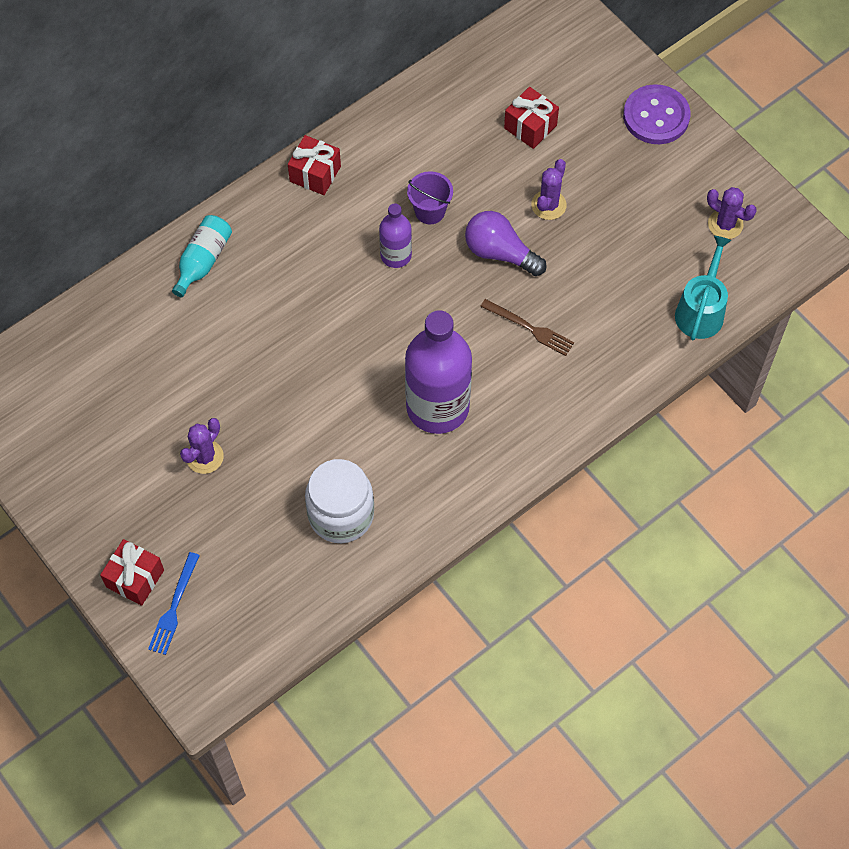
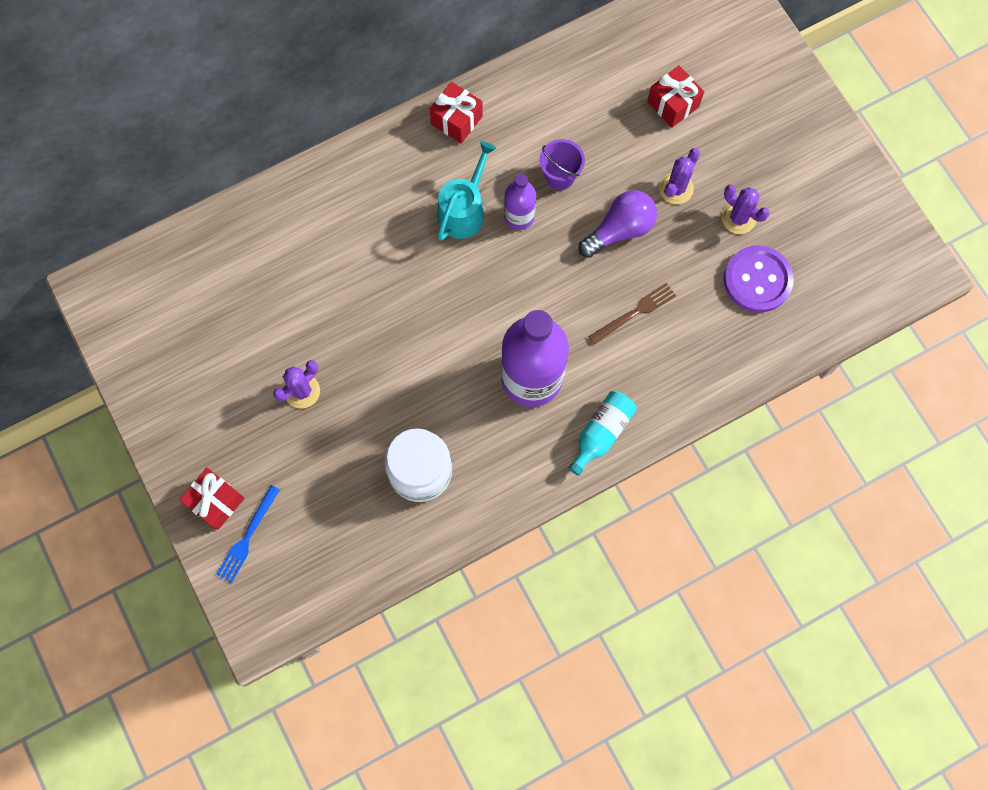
camera: 10 degrees right, 10 degrees up
turquoise bottle [172,215,232,298] -> turquoise bottle moved to [569,391,637,476]
purple light bulb [465,211,547,276] -> purple light bulb turned 105 degrees clockwise [579,190,657,258]
brown fork [480,299,574,356] -> brown fork turned 75 degrees counterclockwise [588,283,676,345]
purple button [623,84,690,144] -> purple button moved to [724,246,794,313]
turquoise watering can [675,236,731,340] -> turquoise watering can moved to [437,141,496,241]
purple cactus [707,187,757,239] -> purple cactus moved to [722,184,770,234]

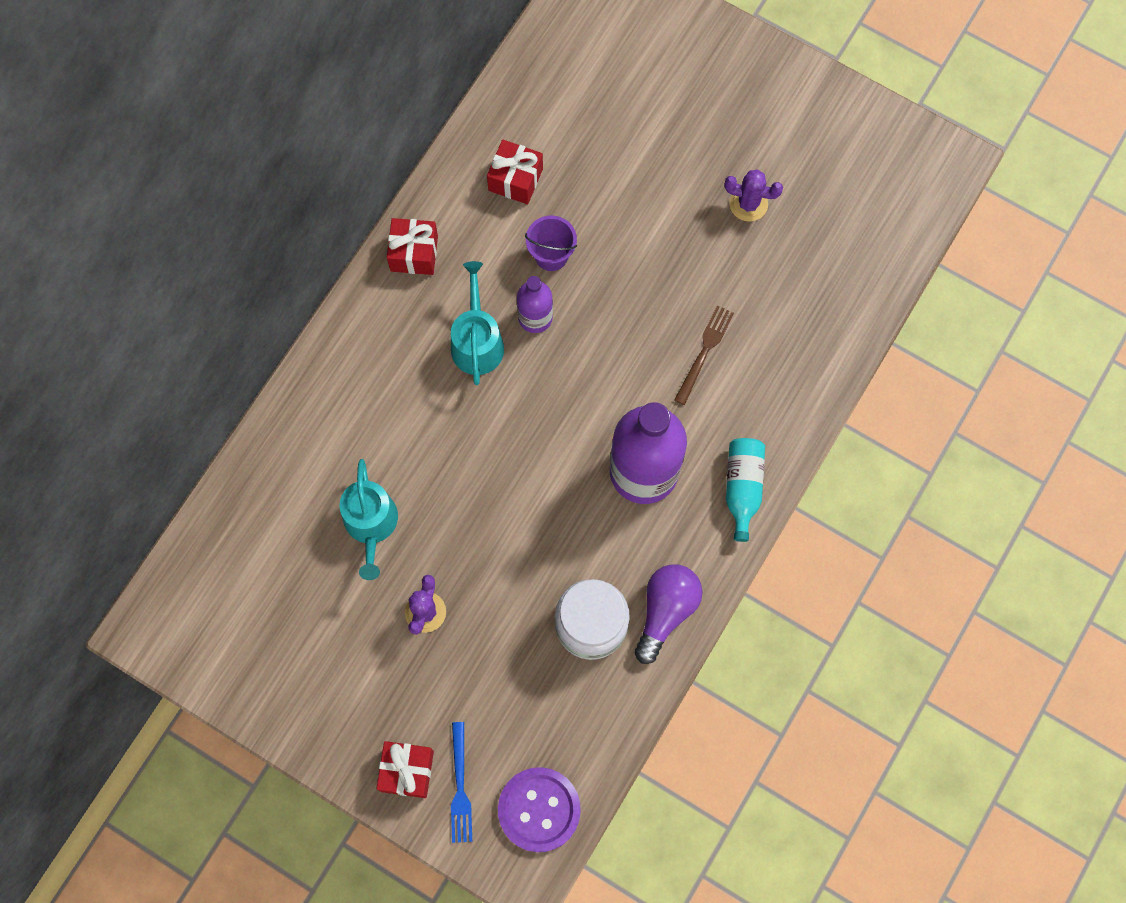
camera: 30 degrees left, 0 degrees up
purple light bulb [579,190,657,258] -> purple light bulb moved to [634,564,703,664]
red gift [647,65,704,128] -> red gift moved to [487,139,543,204]
purple cactus [659,148,700,204] -> none
purple button [724,246,794,313] -> purple button moved to [498,767,581,852]
none -> turquoise watering can [340,459,398,580]

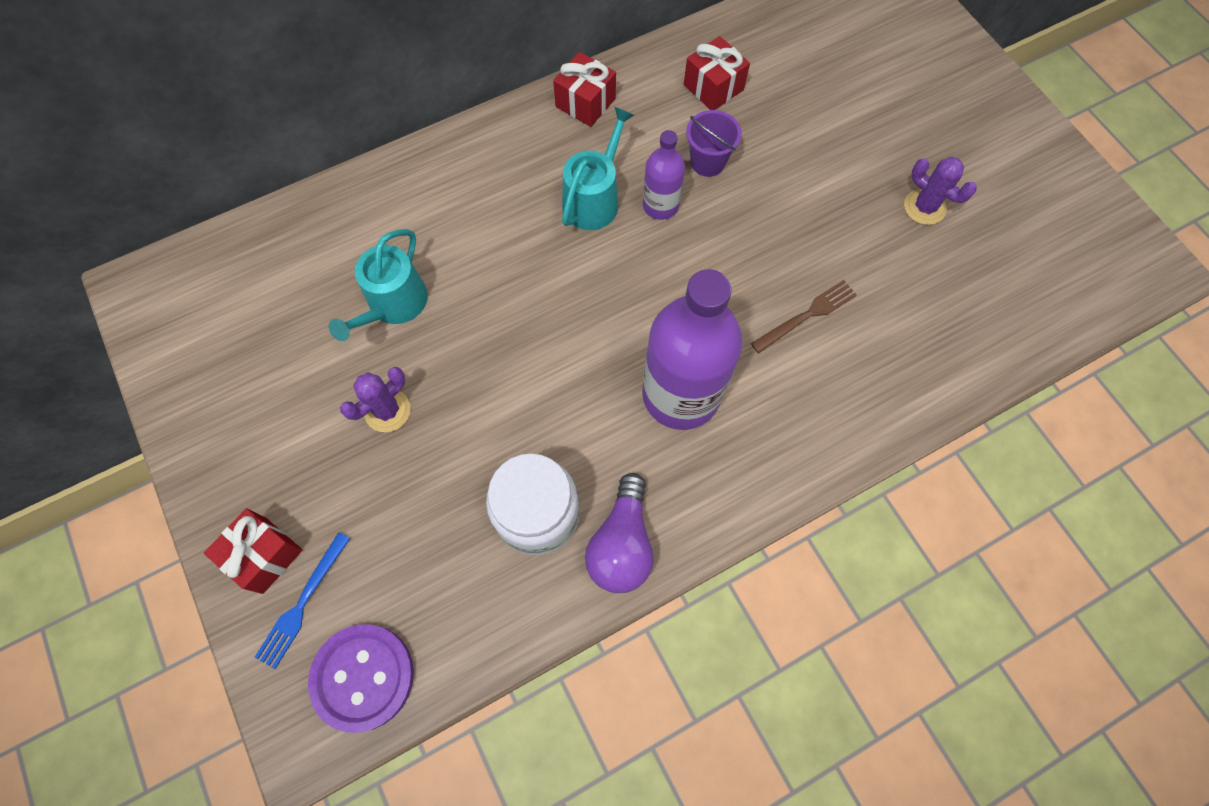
camera: 30 degrees right, 5 degrees down
purple light bulb [634,564,703,664] -> purple light bulb turned 135 degrees clockwise [585,473,654,593]
turquoise bottle [726,438,765,542] -> none

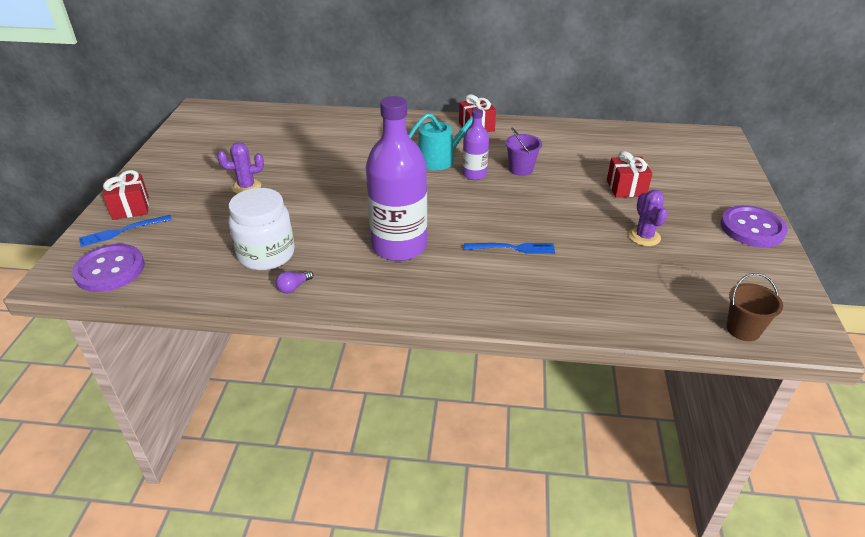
camera: 35 degrees right, 30 degrees down
turquoise watering can [328,229,428,341] -> none
purple light bulb [585,473,654,593] -> purple light bulb [276,271,313,293], size x0.47
red gift [684,36,750,110] -> red gift moved to [607,151,653,198]
brown fork [751,280,857,353] -> blue fork [464,243,555,254]
none -> purple button [720,205,788,247]
none -> brown bucket [726,273,783,341]

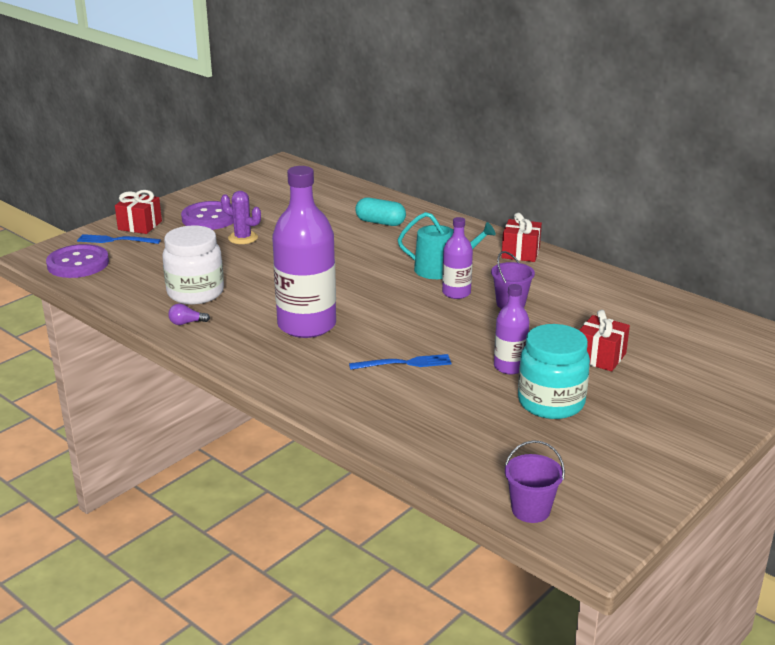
camera: 35 degrees right, 10 degrees down
blue fork [464,243,555,254] -> blue fork turned 45 degrees counterclockwise [349,354,451,370]
purple cactus [628,190,668,246] -> turquoise jar [518,324,590,419]
purple button [720,205,788,247] -> purple button moved to [181,201,233,230]
brown bucket [726,273,783,341] -> purple bucket [505,440,565,523]
none -> turquoise capsule [355,197,406,226]
none -> purple bottle [494,284,530,374]

